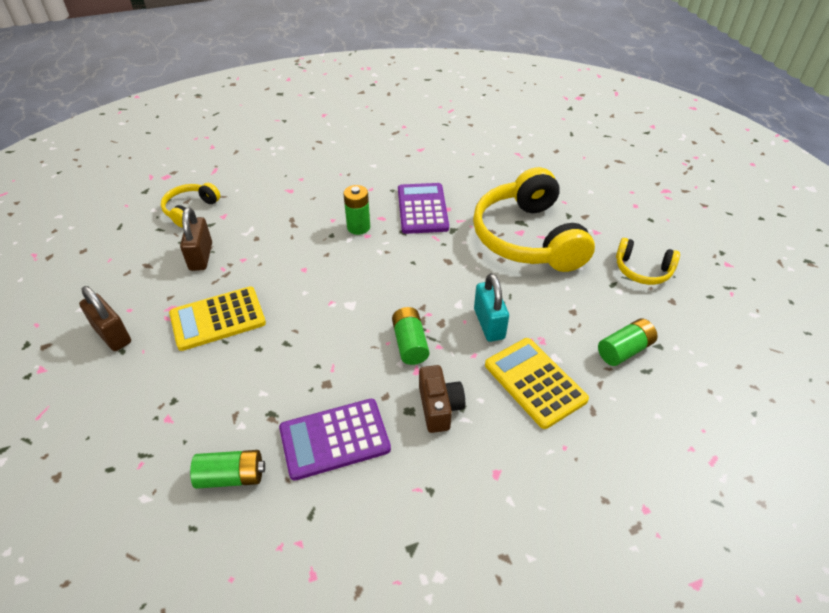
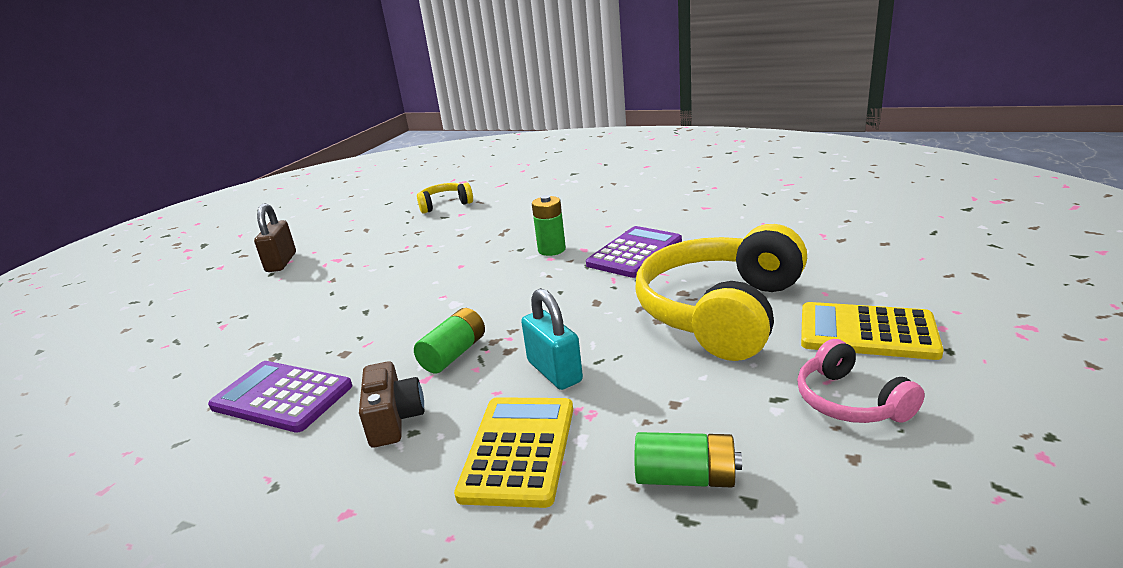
camera: 45 degrees right, 20 degrees down
yellow calculator [169,287,266,351] -> yellow calculator moved to [801,302,944,360]
brown padlock [180,207,212,271] -> none
green battery [190,450,265,489] -> none
brown camera [419,365,465,433] -> brown camera turned 45 degrees counterclockwise [359,361,424,448]
turquoise padlock [474,273,509,342] -> turquoise padlock turned 60 degrees counterclockwise [521,288,583,390]
yellow headphones [616,238,680,285] -> pink headphones [797,339,925,423]

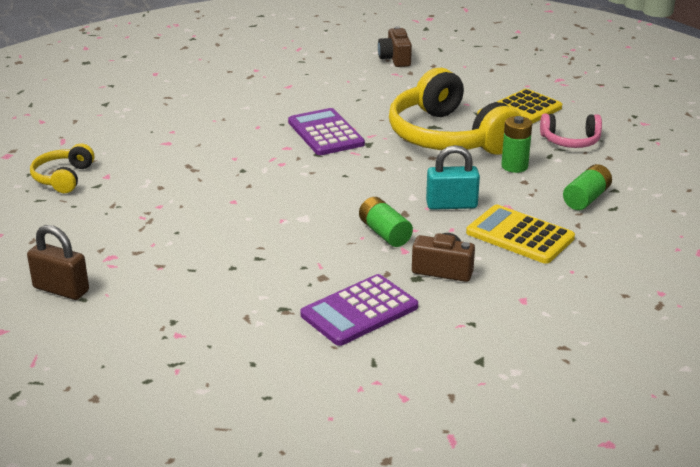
camera: 65 degrees left, 5 degrees up
green battery [532,195,566,256] -> green battery moved to [501,116,532,173]
none -> brown camera [378,26,412,67]

